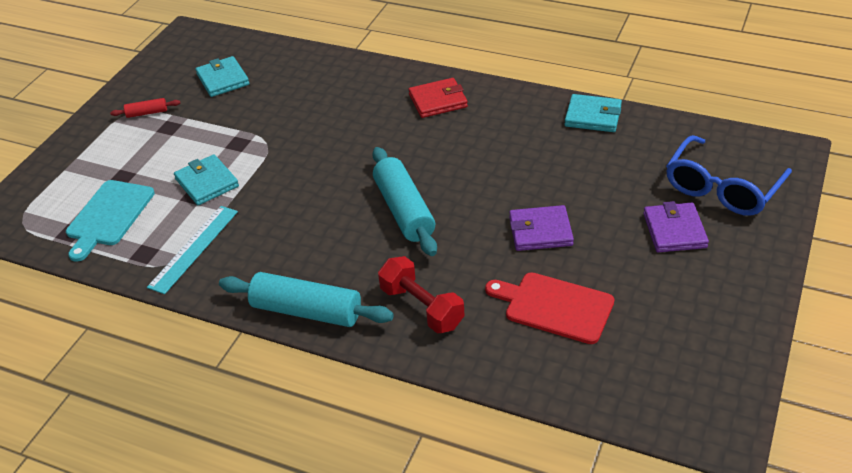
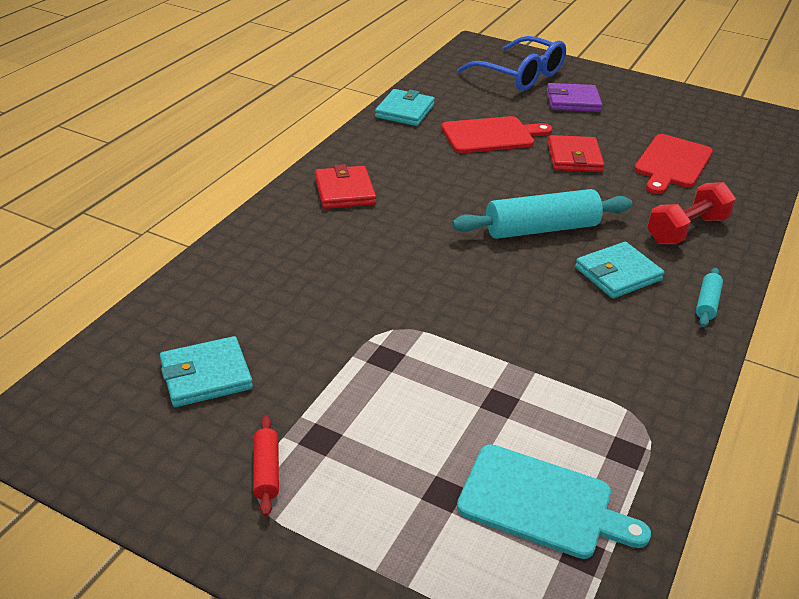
camera: 90 degrees left, 5 degrees down
turquoise ruler [147,206,238,294] -> none
turquoise wallet [174,154,239,205] -> turquoise wallet moved to [575,242,664,299]
turquoise rolling pin [219,272,394,327] -> turquoise rolling pin [696,268,723,327], size x0.47
purple wallet [509,205,574,251] -> red wallet [548,135,605,172]
none -> red cutting board [441,116,553,153]

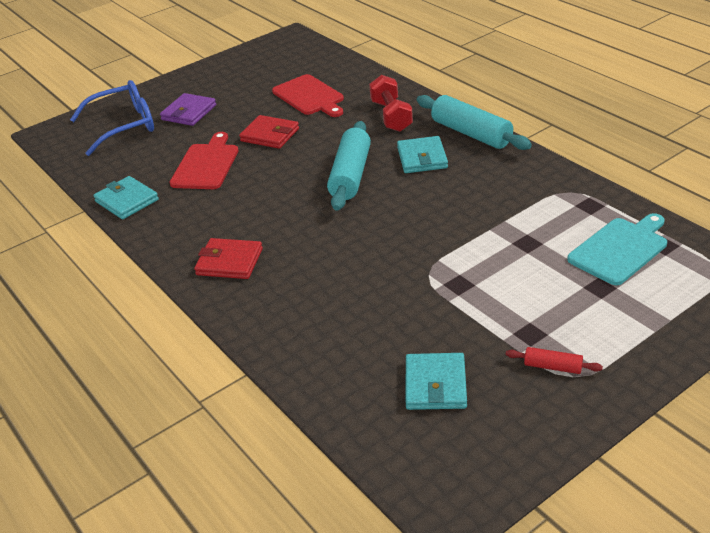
camera: 60 degrees left, 0 degrees up
turquoise rolling pin [696,268,723,327] -> turquoise rolling pin [417,95,532,150], size x2.13

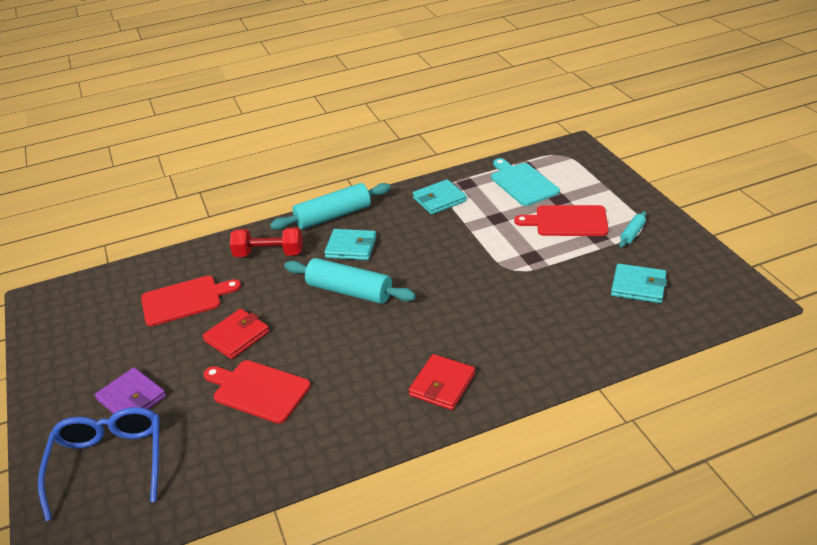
camera: 75 degrees left, 0 degrees up
turquoise wallet [93,176,159,219] -> turquoise wallet moved to [413,179,467,215]
red rolling pin [506,347,603,374] -> turquoise rolling pin [619,211,647,247]
none -> red cutting board [514,205,609,236]

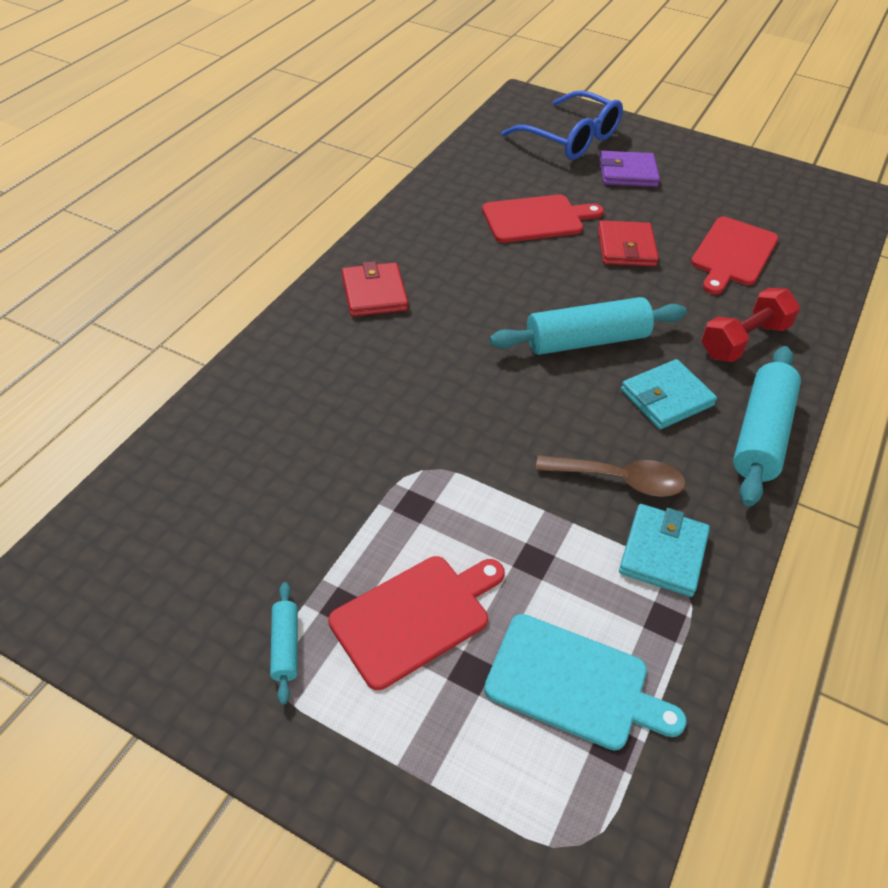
camera: 135 degrees right, 10 degrees up
turquoise wallet [611,264,667,303] -> none
none -> brown spoon [536,455,686,497]

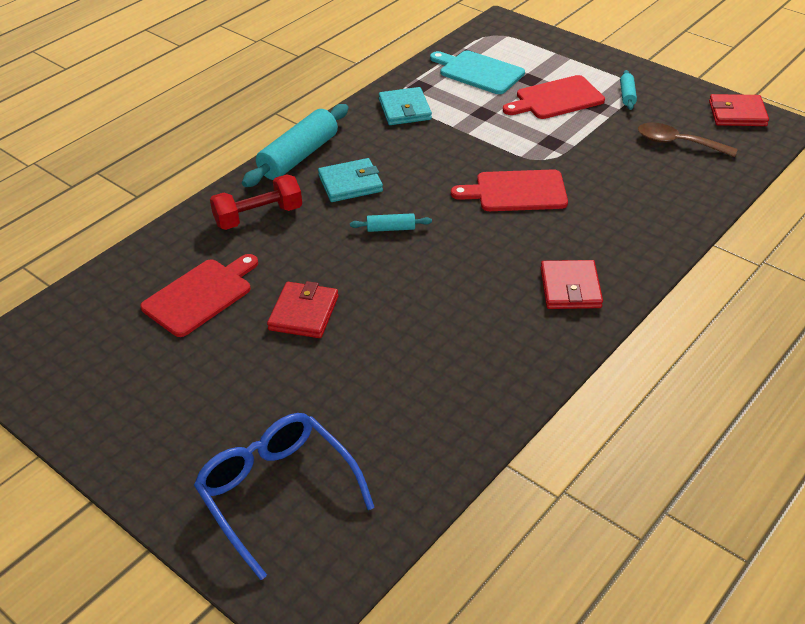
camera: 165 degrees left, 5 degrees down
red cutting board [482,195,604,243] -> red cutting board moved to [451,169,568,211]
turquoise rolling pin [489,297,687,355] -> turquoise rolling pin [350,213,432,232], size x0.47
brown spoon [536,455,686,497] -> brown spoon moved to [638,123,738,157]
purple wallet [599,151,660,187] -> none
turquoise wallet [619,504,710,597] -> turquoise wallet turned 45 degrees counterclockwise [379,87,432,125]
none -> red wallet [709,94,769,126]

